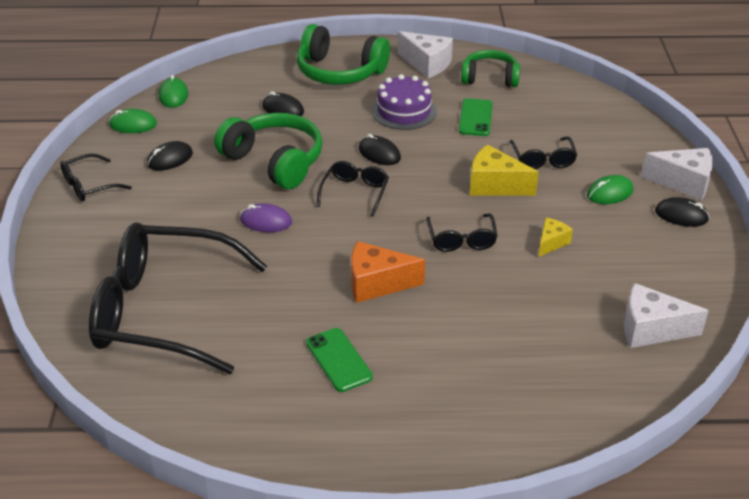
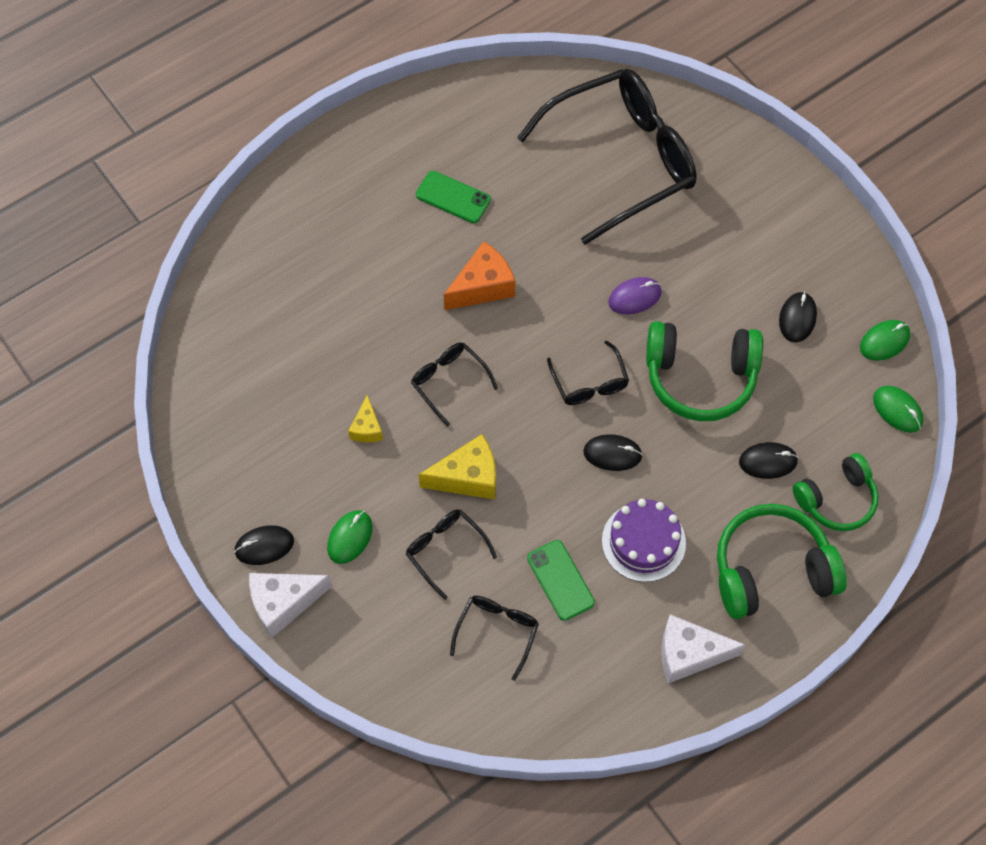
camera: 145 degrees right, 25 degrees up
black glasses [60,153,132,202] -> black glasses moved to [450,596,539,681]
green headphones [461,50,520,87] -> green headphones moved to [793,453,879,531]
white cheese [624,283,709,348] -> none

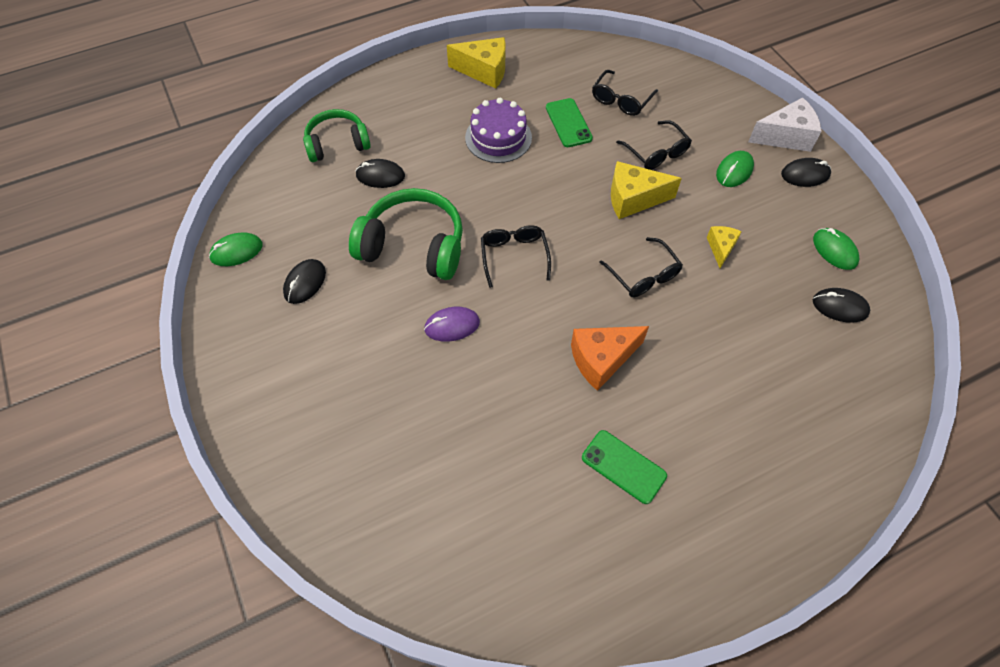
camera: 170 degrees left, 5 degrees down
black glasses [517,69,697,245] -> none
black mouse [583,434,643,471] -> black mouse moved to [812,288,870,323]
white cheese [661,614,746,684] -> yellow cheese [447,37,505,89]
green headphones [717,504,847,619] -> none
green mouse [873,386,923,433] -> green mouse moved to [813,228,860,270]

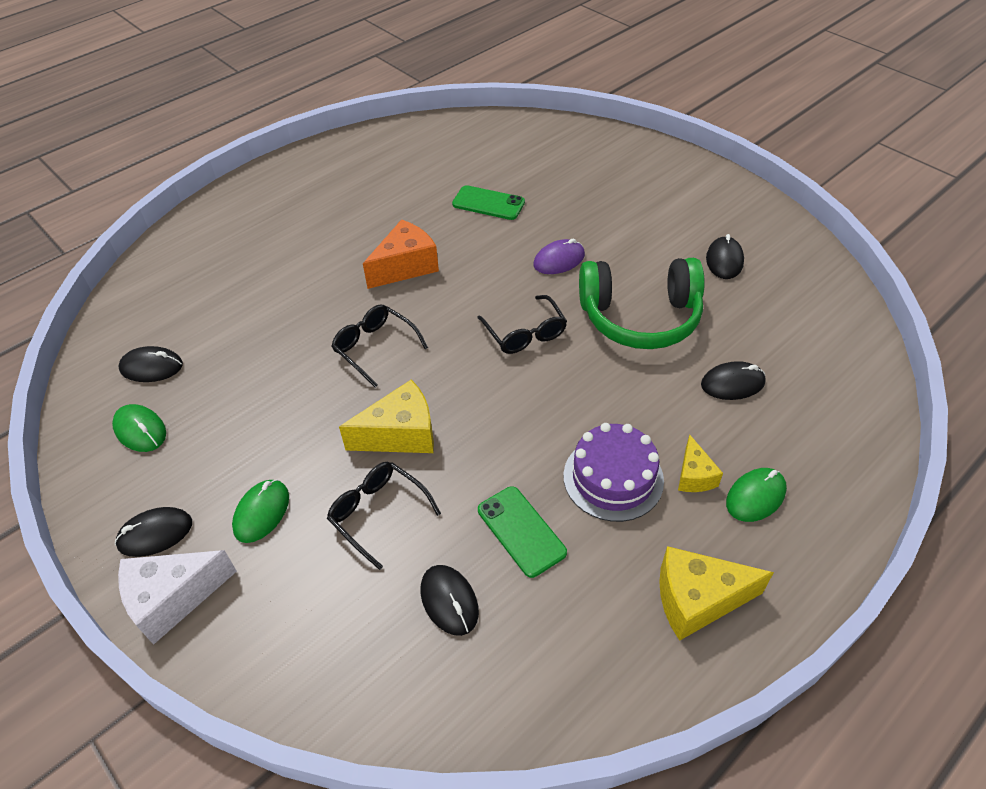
camera: 165 degrees right, 10 degrees down
green mouse [209,232,263,266] -> green mouse moved to [726,468,787,522]
green headphones [303,109,371,162] -> none
green phone [582,430,667,504] -> green phone moved to [452,185,525,220]
black glasses [592,70,658,116] -> black mouse [421,565,479,636]
yellow cheese [707,226,742,268] -> yellow cheese moved to [678,434,723,492]

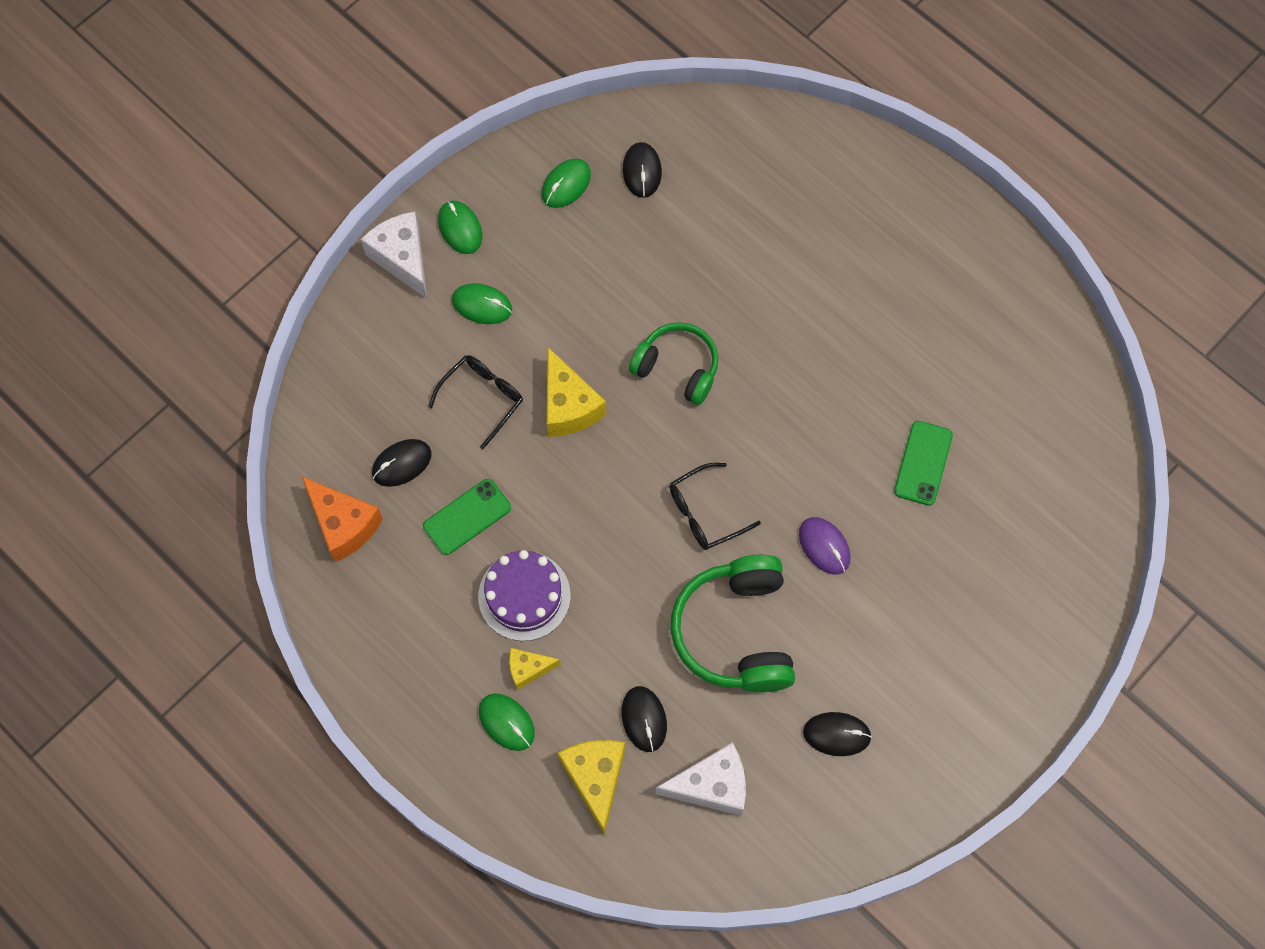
camera: 85 degrees right, 20 degrees up
black mouse [115,507,192,557] -> green mouse [438,201,482,254]
black glasses [331,304,428,387] -> green headphones [629,322,718,405]
orange cheese [363,219,439,289] -> orange cheese moved to [302,477,383,562]
yellow cheese [659,546,774,641] -> yellow cheese moved to [558,740,625,835]
none -> white cheese [655,742,746,816]

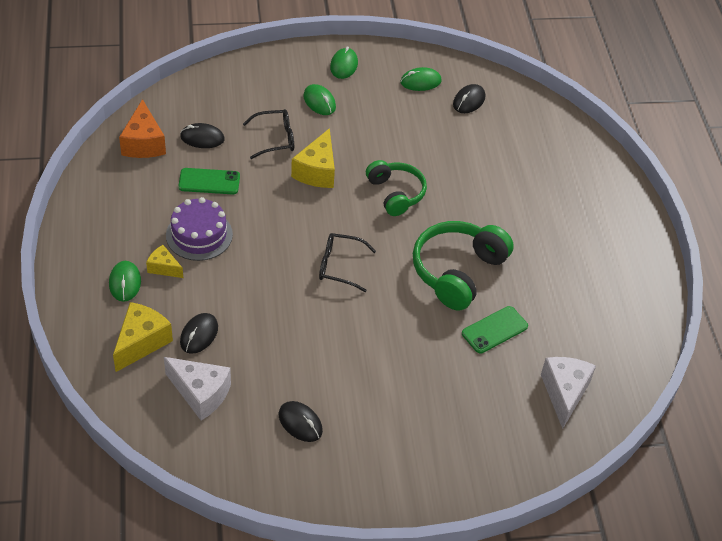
camera: 35 degrees right, 20 degrees down
white cheese [361,211,427,299] -> white cheese moved to [541,357,596,429]
green headphones [670,555,795,693] -> green headphones moved to [413,221,514,311]
purple mouse [799,517,851,574] -> none

